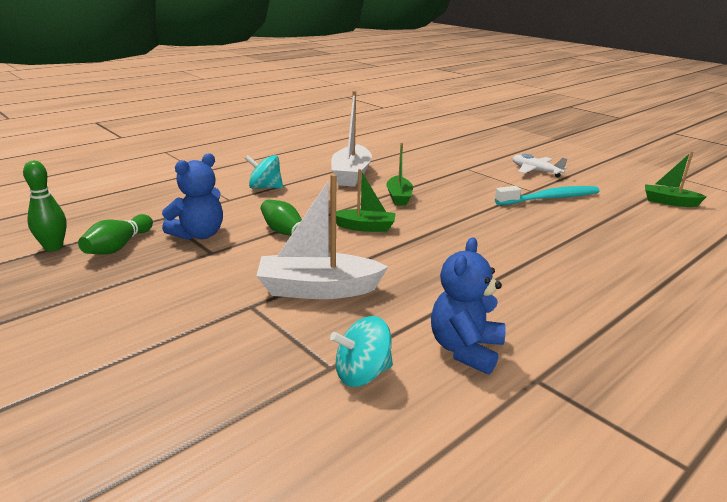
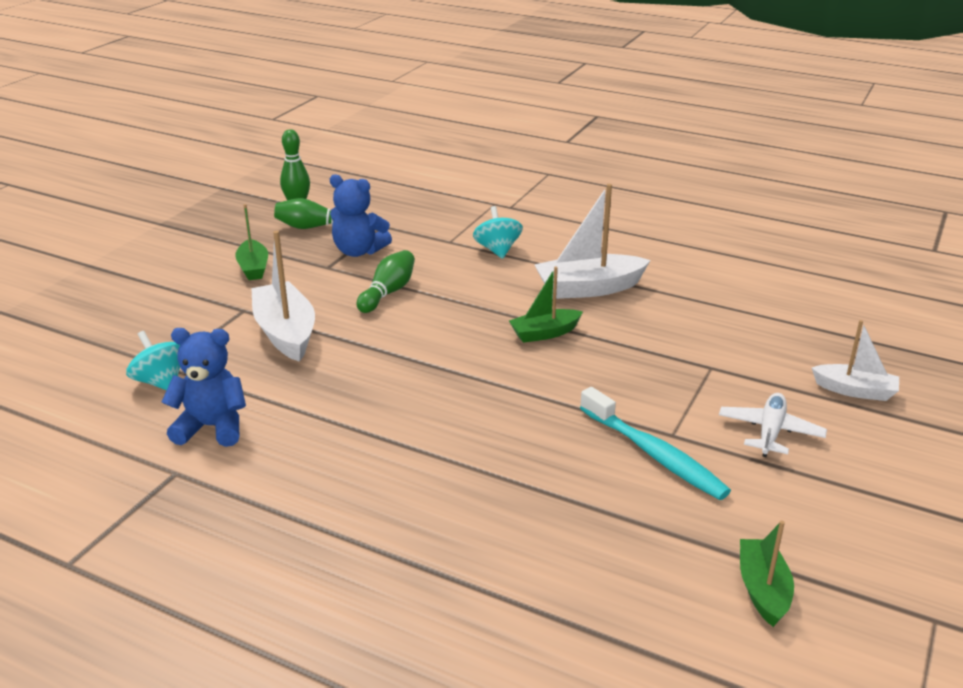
camera: 70 degrees right, 5 degrees up
green boat [336,169,396,232] -> green boat moved to [235,204,268,280]
none -> white boat [812,320,899,401]

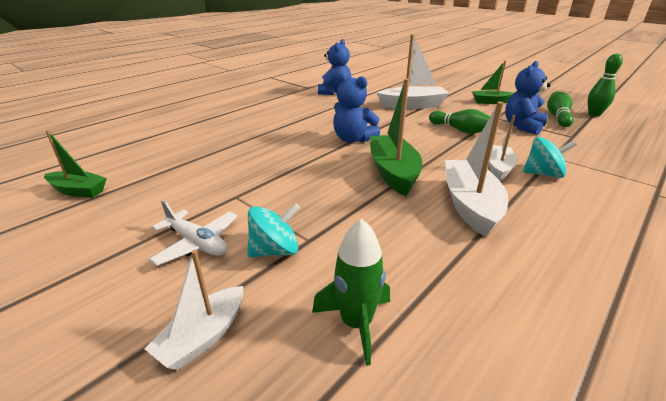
camera: 105 degrees right, 0 degrees up
turquoise spinning top [126,331,180,390] -> turquoise spinning top moved to [247,203,300,257]
green boat [509,267,583,343] -> green boat [370,79,422,196], size x1.63
turquoise toothbrush [580,387,731,500] -> none
none -> green rocket [312,218,390,366]
none -> blue teddy bear [333,73,380,143]
none -> white boat [489,115,517,181]

